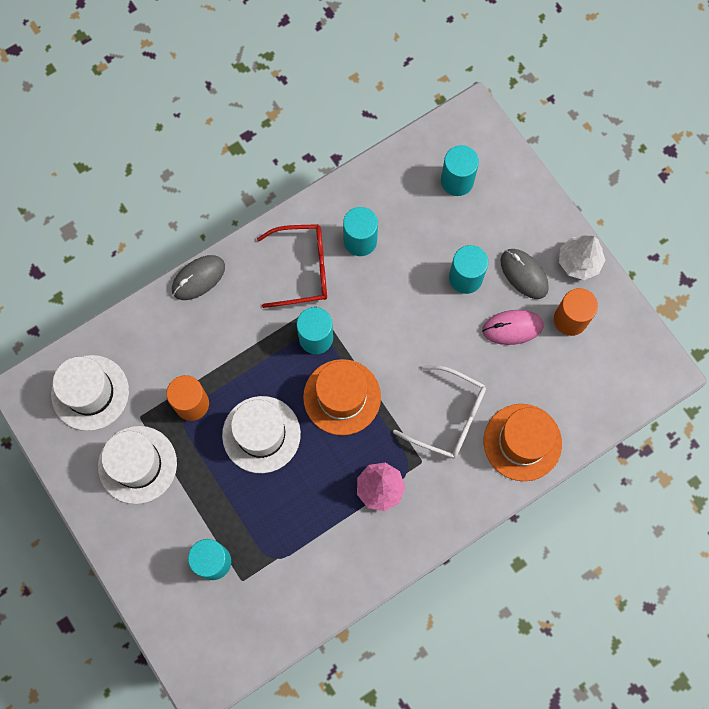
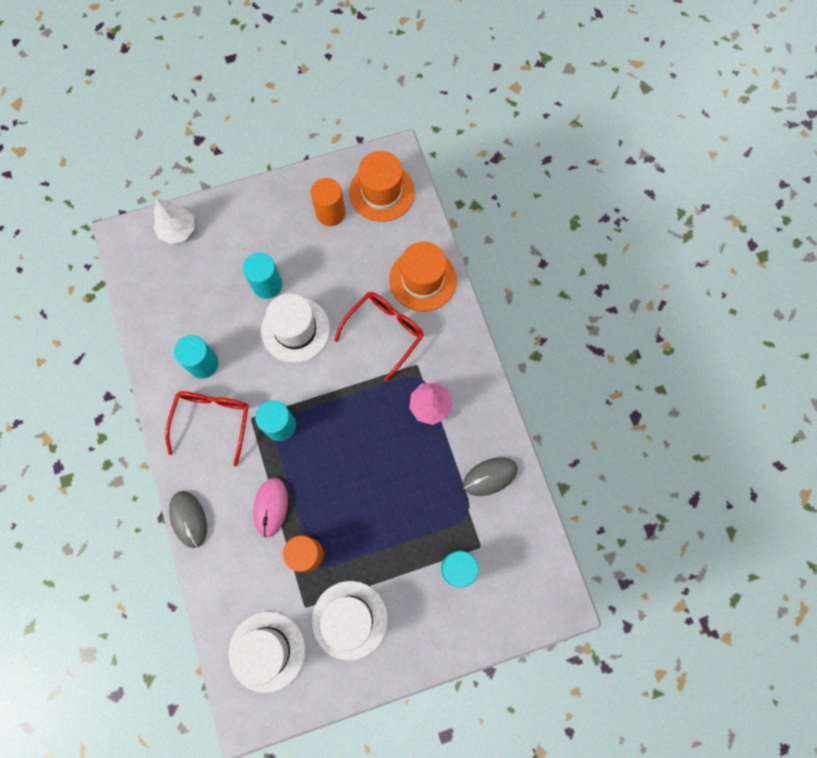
camera: 75 degrees left, 0 degrees up
white hat [222,396,301,473] -> white hat moved to [261,293,330,363]
orange hat [303,359,381,435] -> orange hat moved to [349,151,415,222]
white glasses [393,365,486,459] -> red glasses [334,292,424,382]
turquoise cylinder [441,145,479,196] -> none
pink mouse [482,310,544,345] -> pink mouse moved to [253,478,288,537]
grey mouse [500,249,549,299] -> grey mouse moved to [463,457,518,496]
white tree [559,235,605,280] -> white tree moved to [154,199,195,244]

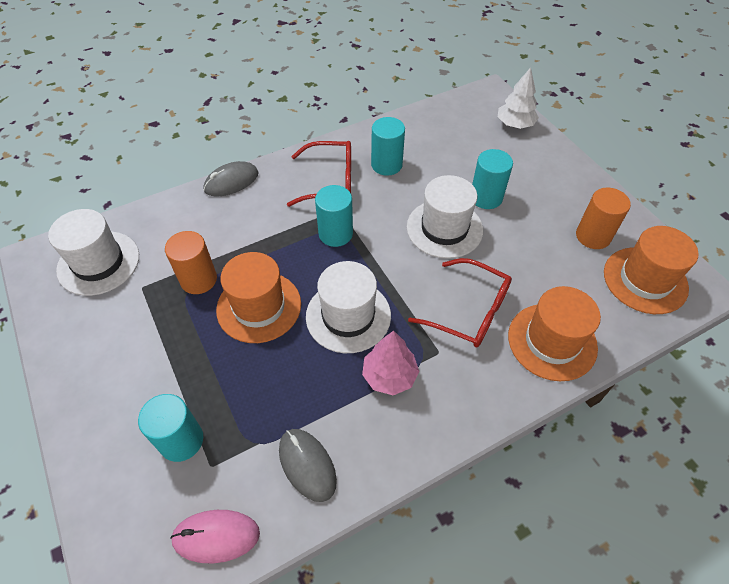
camera: 80 degrees right, 20 degrees down
pink mouse [253,478,288,537] -> pink mouse moved to [170,510,260,563]
white hat [312,581,388,661] -> white hat moved to [306,261,391,353]
none -> orange hat [216,252,301,343]

